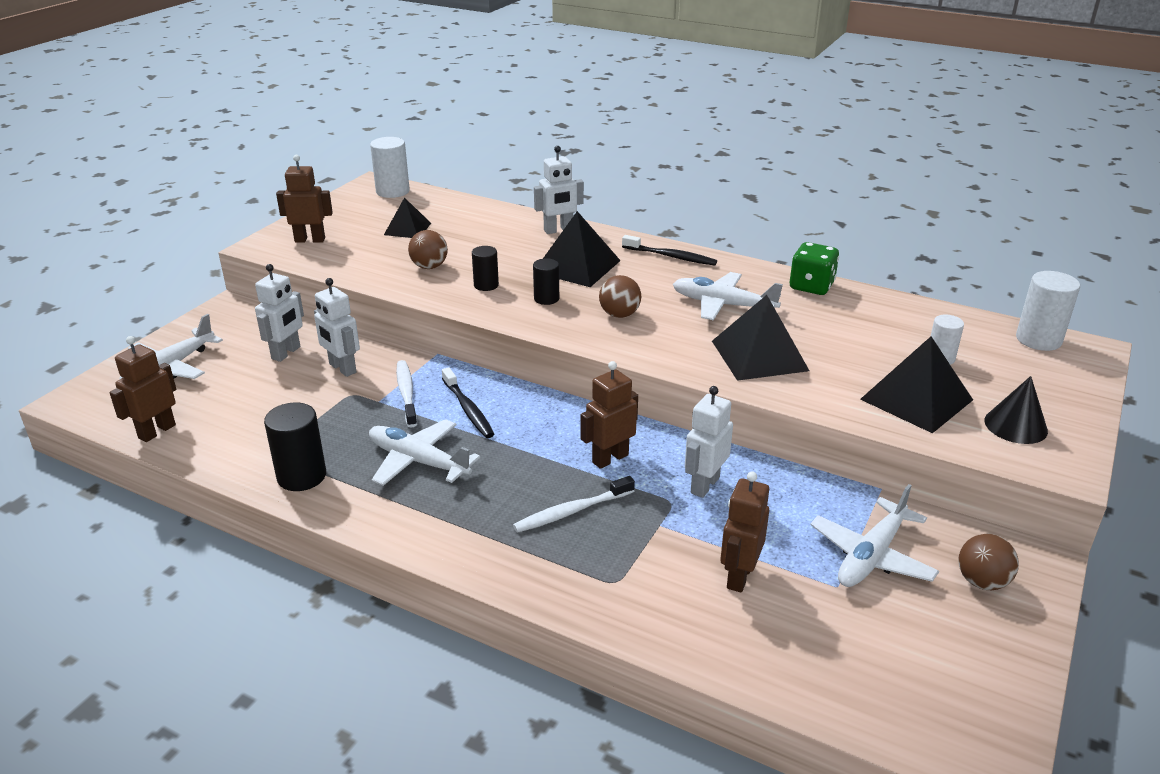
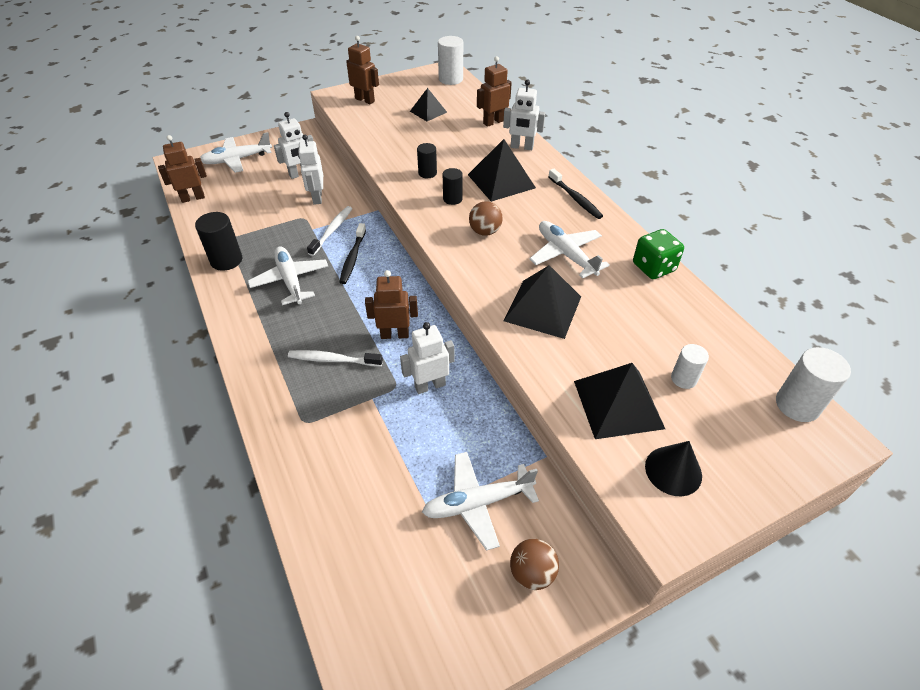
camera: 35 degrees right, 15 degrees up
brown ball [408,230,448,269] -> none
brown robot [720,471,769,593] -> brown robot moved to [477,56,512,127]

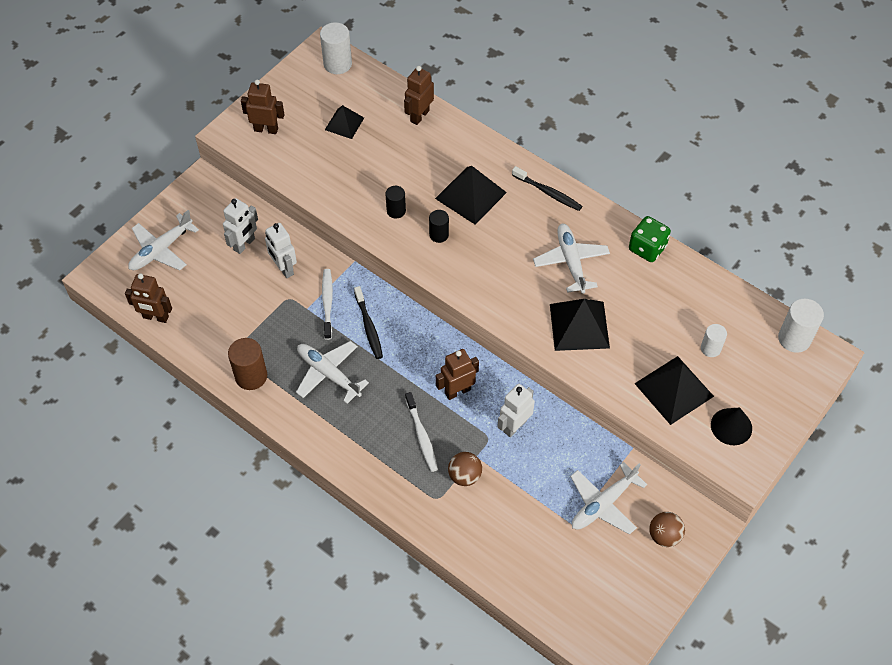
camera: 25 degrees left, 10 degrees up
brown robot [158,135,207,203] -> brown robot turned 120 degrees counterclockwise [125,274,172,323]
black cylinder [195,212,242,271] -> brown cylinder [228,338,267,390]
white toothbrush [288,350,383,367] -> white toothbrush turned 90 degrees counterclockwise [405,392,438,472]
brown ball [469,201,503,236] -> brown ball moved to [448,452,482,486]
white robot [503,80,545,150] -> none
white plane [530,221,610,278] -> white plane turned 45 degrees clockwise [533,224,610,294]

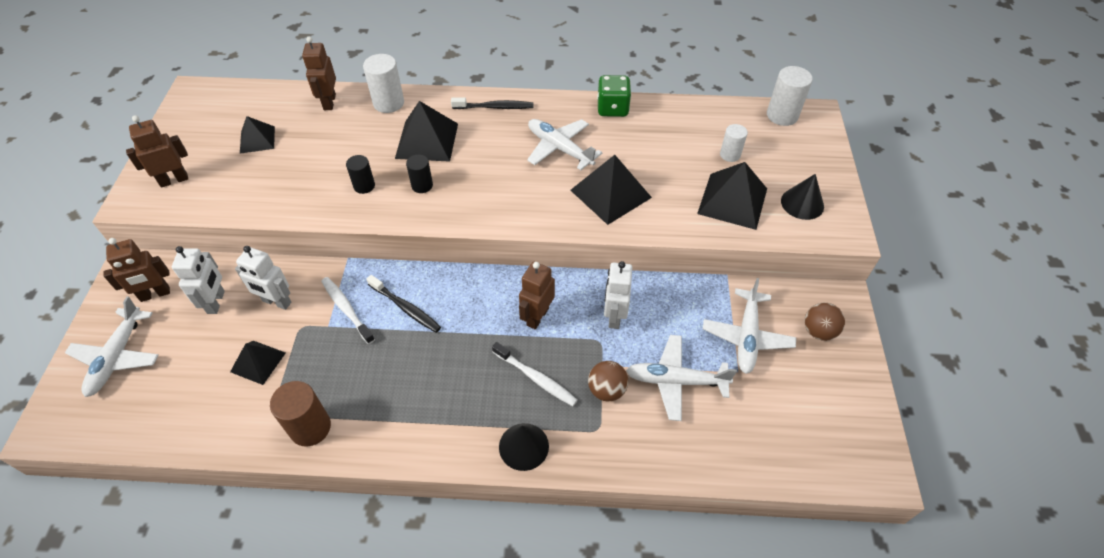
camera: 35 degrees left, 5 degrees down
brown robot [125,274,172,323] -> brown robot moved to [103,238,170,302]
white plane [296,341,369,404] -> white plane moved to [626,335,737,421]
white cylinder [320,22,352,74] -> white cylinder moved to [363,54,404,113]
none -> black pyramid [230,341,286,385]
none -> black cone [499,423,549,471]

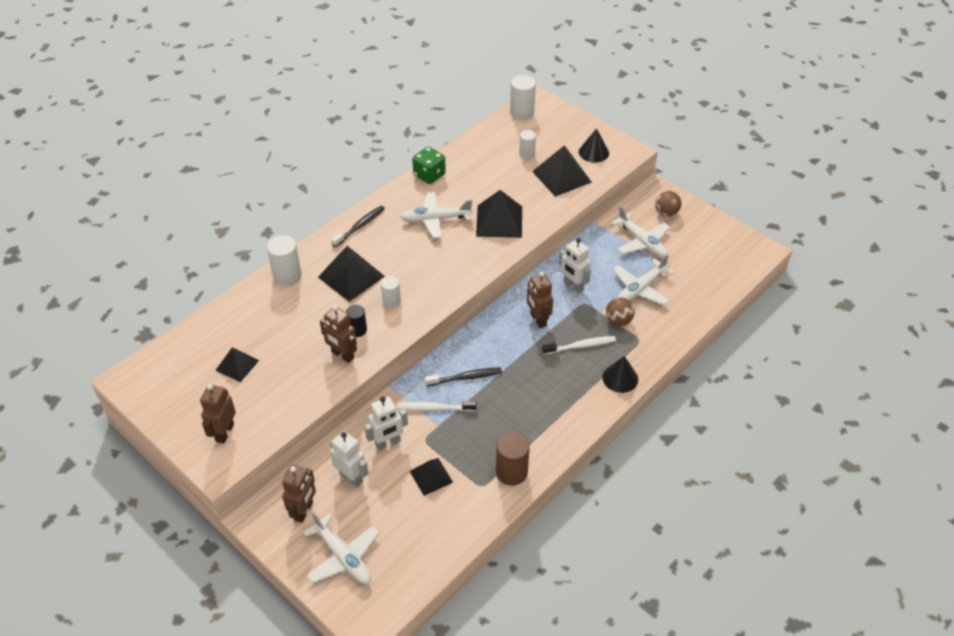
camera: 50 degrees left, 5 degrees down
brown robot [302,37,336,110] -> brown robot moved to [320,305,357,363]
black cylinder [406,155,433,193] -> white cylinder [381,276,401,308]

